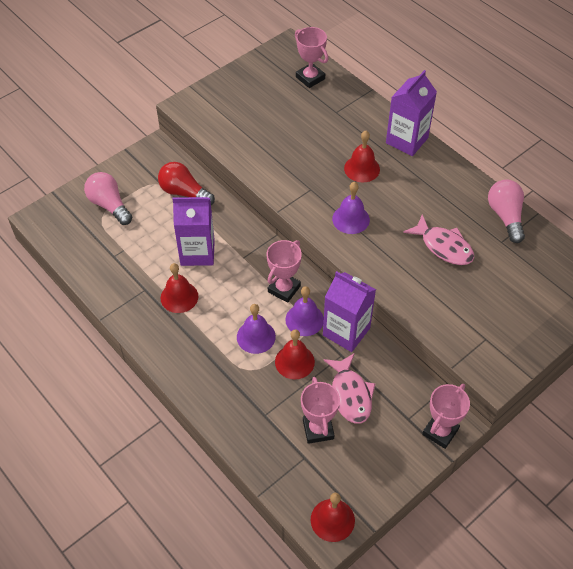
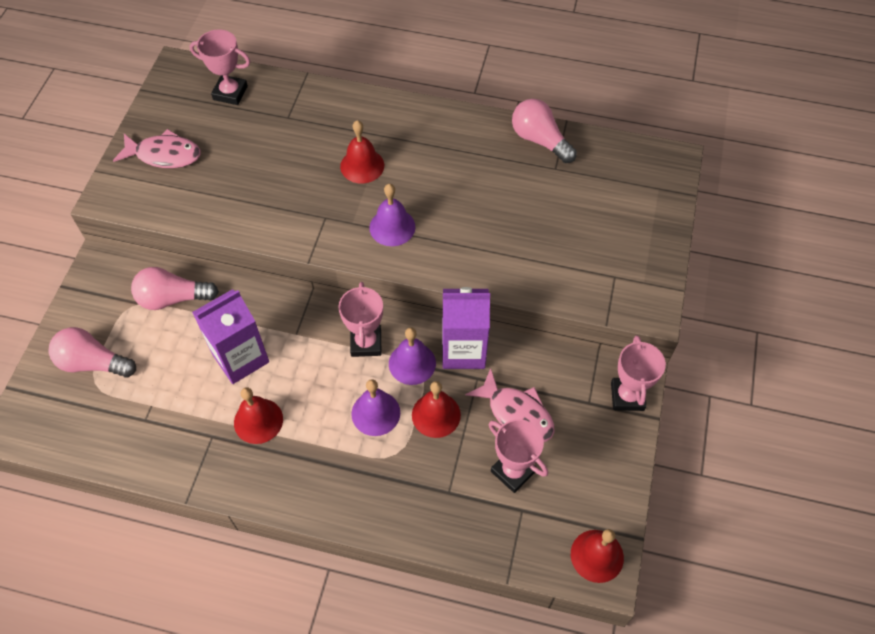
camera: 35 degrees left, 5 degrees up
red light bulb [158,162,215,205] -> pink light bulb [131,267,219,310]
purple carton [386,70,437,156] -> none
pink fish [403,214,474,265] -> pink fish moved to [113,129,200,168]

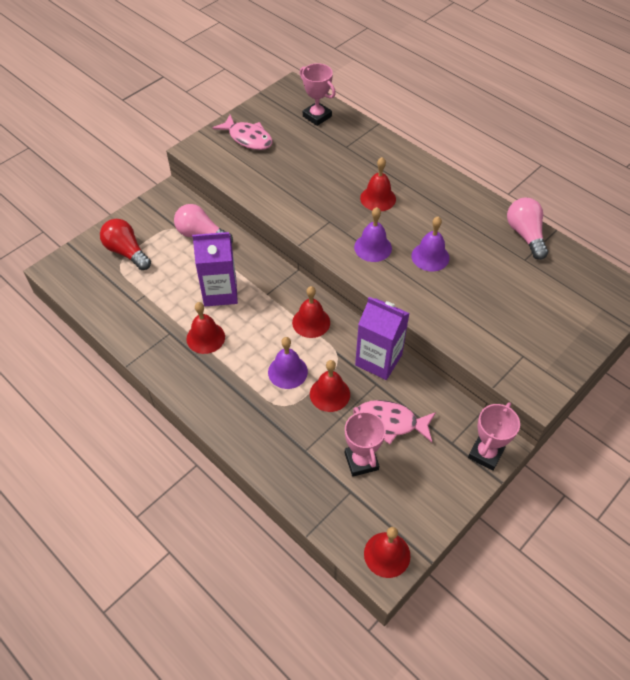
camera: 30 degrees right, 5 degrees down
pink light bulb [49,327,136,378] -> red light bulb [100,219,151,270]
pink trophy [338,282,383,357] -> red bell [292,286,330,338]
purple bell [389,327,436,385] -> purple bell moved to [411,217,450,272]
pink fish [465,368,554,442] -> pink fish turned 120 degrees clockwise [357,400,436,444]

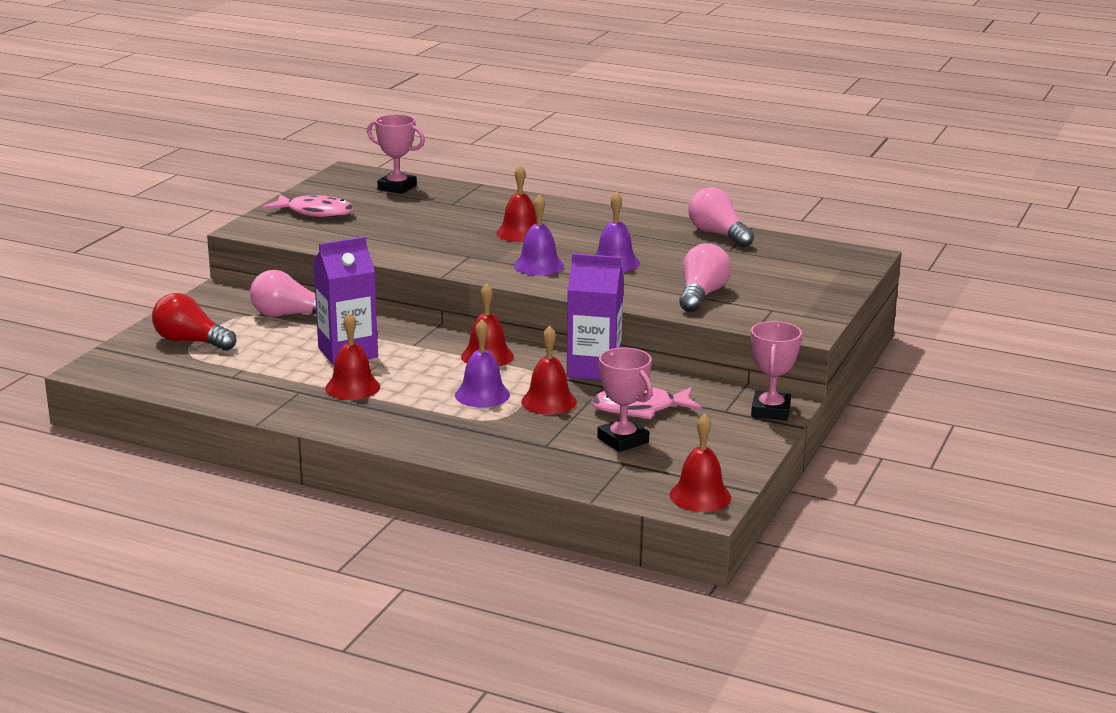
camera: 20 degrees left, 30 degrees down
none -> pink light bulb [679,243,731,312]

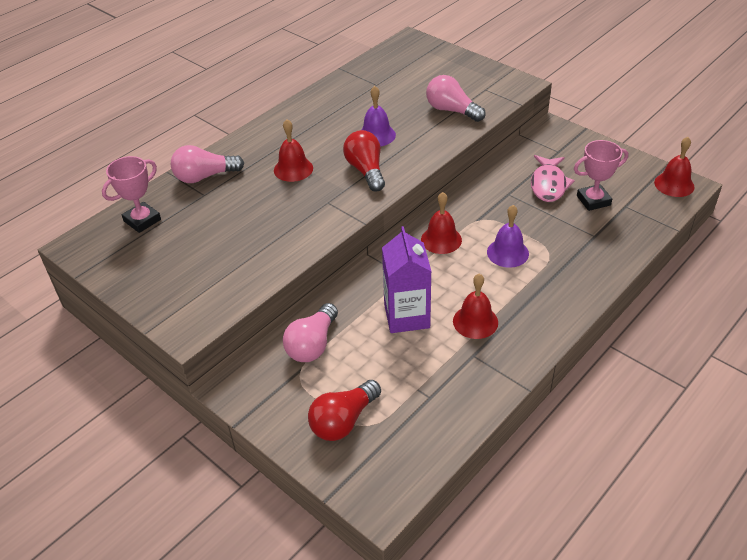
camera: 70 degrees left, 20 degrees up
pink fish [263,194,354,217] -> none
purple bell [514,195,564,276] -> red light bulb [343,130,385,192]
red bell [521,326,577,415] -> none
purple carton [567,253,624,380] -> none
pink light bulb [688,187,754,247] -> pink light bulb moved to [171,145,244,183]
pink trophy [751,321,802,421] -> none

